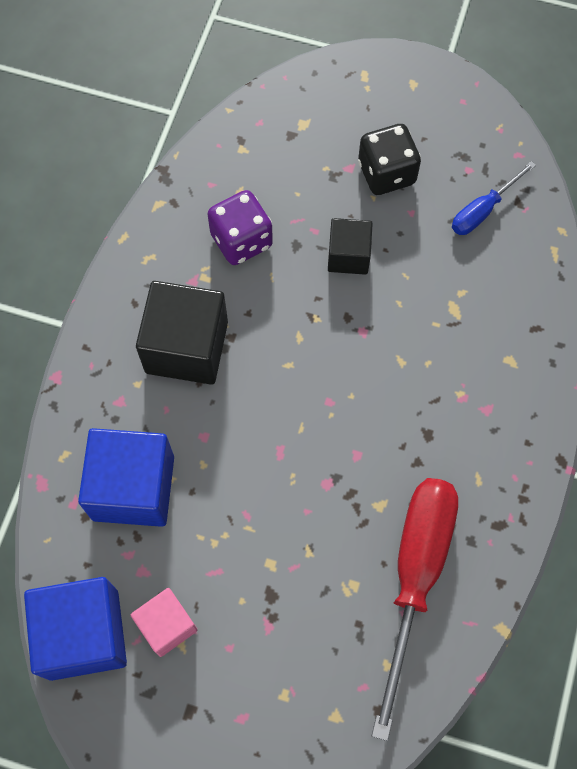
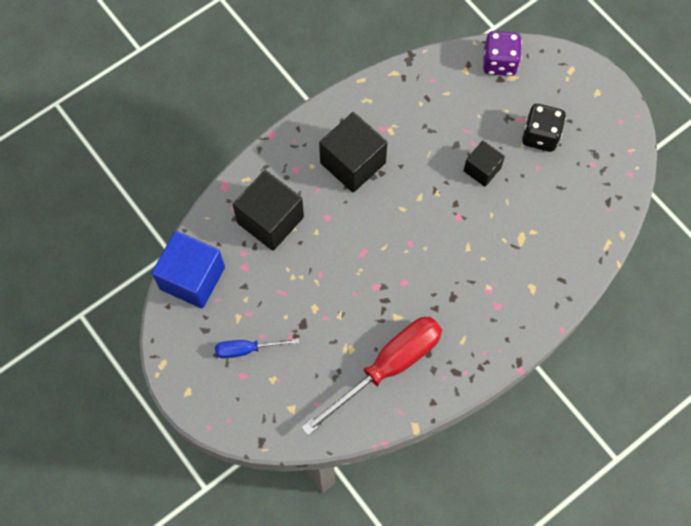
camera: 35 degrees right, 0 degrees up
blue cube [78,428,174,527] -> black cube [233,170,304,251]
pink cube [131,588,197,657] -> none
purple dice [207,190,273,265] -> purple dice moved to [483,31,522,76]
blue screwdriver [452,161,536,235] -> blue screwdriver moved to [215,338,299,358]

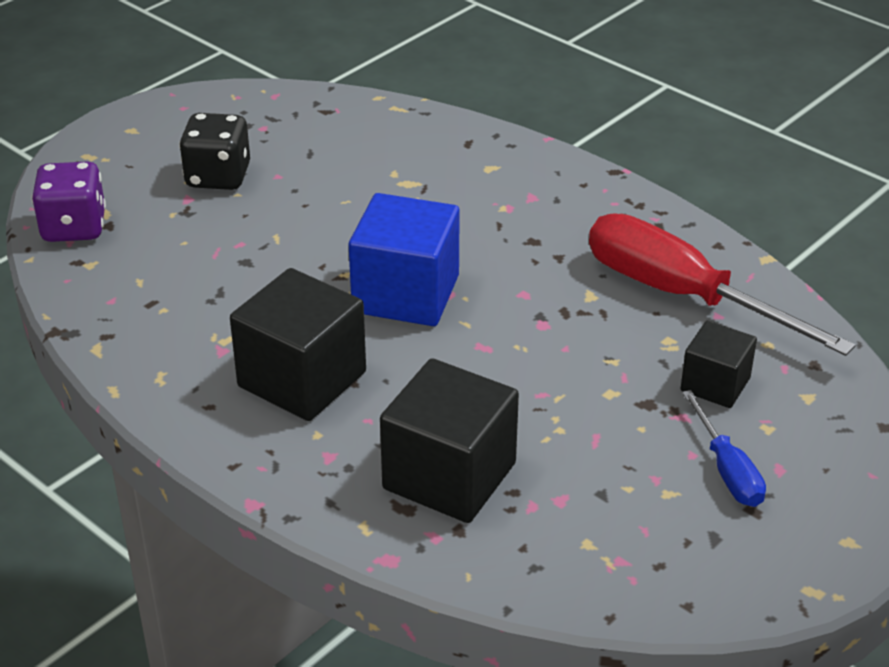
camera: 100 degrees left, 30 degrees down
blue cube [152,231,225,308] -> blue cube moved to [349,193,460,326]
black cube [463,141,505,186] -> black cube moved to [681,321,757,408]

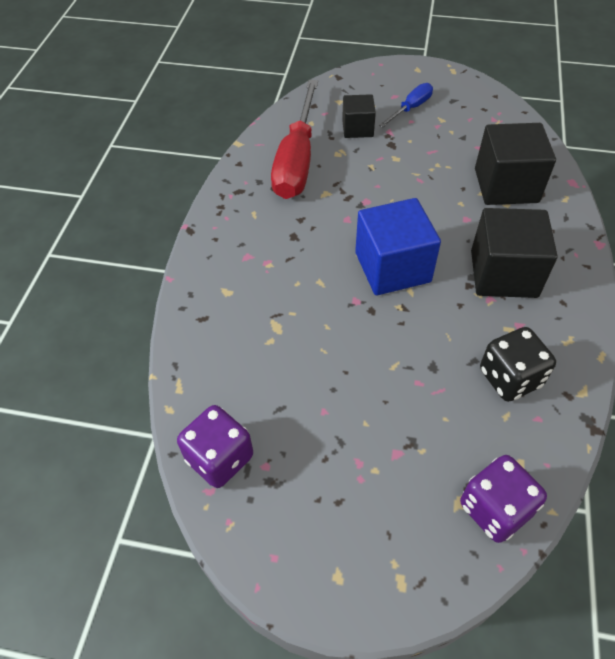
camera: 120 degrees left, 15 degrees up
black dice [179,113,250,190] -> black dice moved to [480,327,556,402]
none -> purple dice [177,405,253,488]

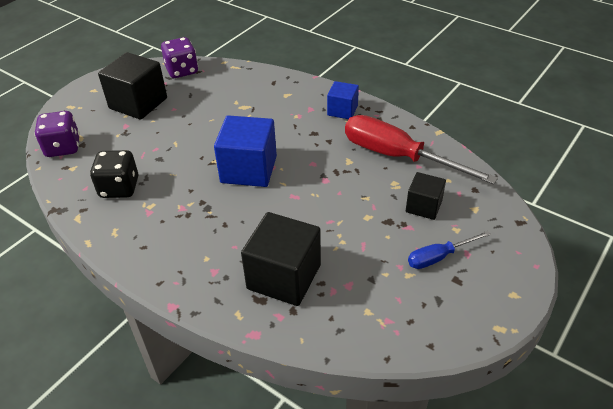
camera: 115 degrees right, 10 degrees down
blue screwdriver [379,83,433,127] -> blue screwdriver turned 90 degrees clockwise [408,231,491,269]
black cube [471,208,558,298] -> black cube moved to [98,52,167,120]
none -> blue cube [327,81,359,119]

